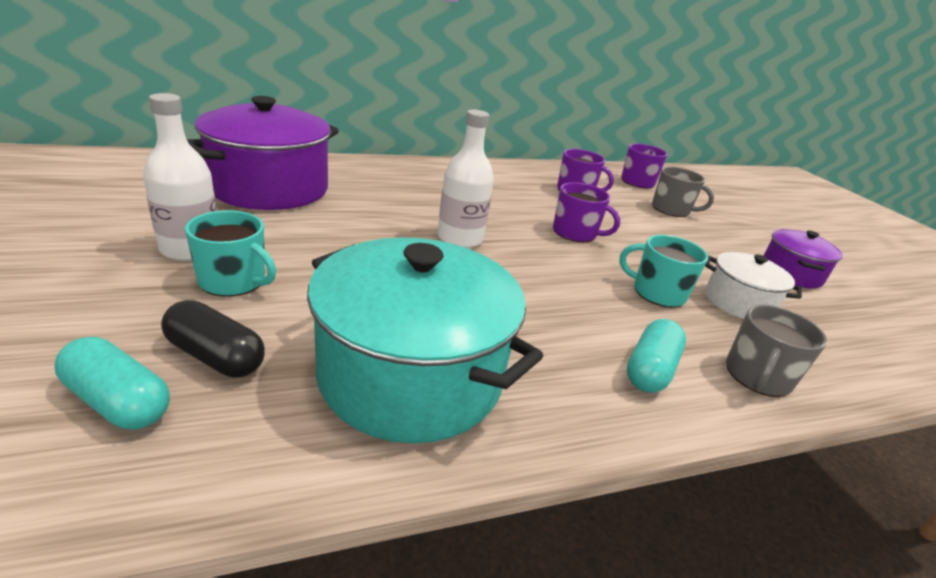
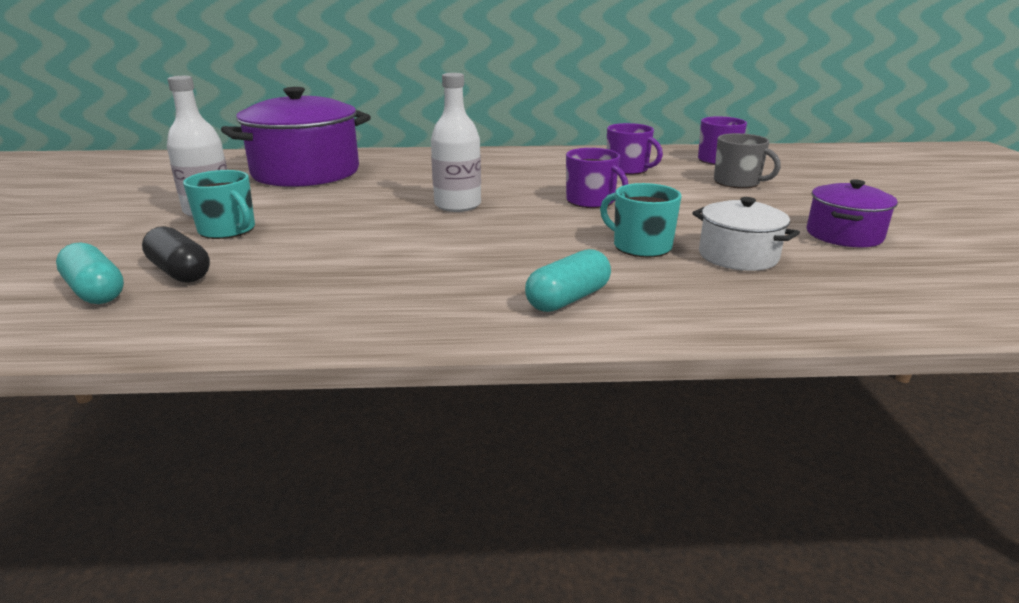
camera: 20 degrees right, 5 degrees down
turquoise pot [307,237,543,443] -> none
grey mug [726,305,827,397] -> none

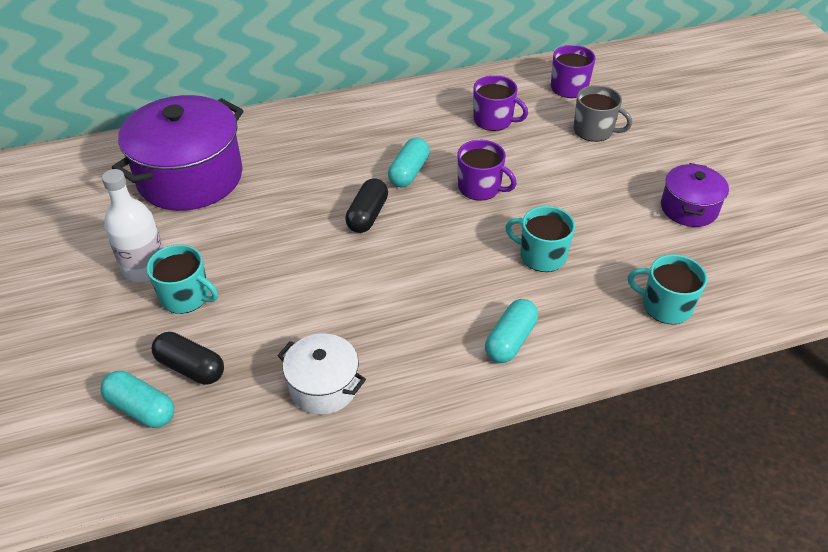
camera: 15 degrees left, 20 degrees up
white bottle [431,73,481,212] -> black capsule [345,178,388,233]
white pot [692,197,800,271] -> white pot moved to [277,333,366,414]
none -> turquoise capsule [388,137,430,187]
none -> turquoise mug [628,254,707,324]

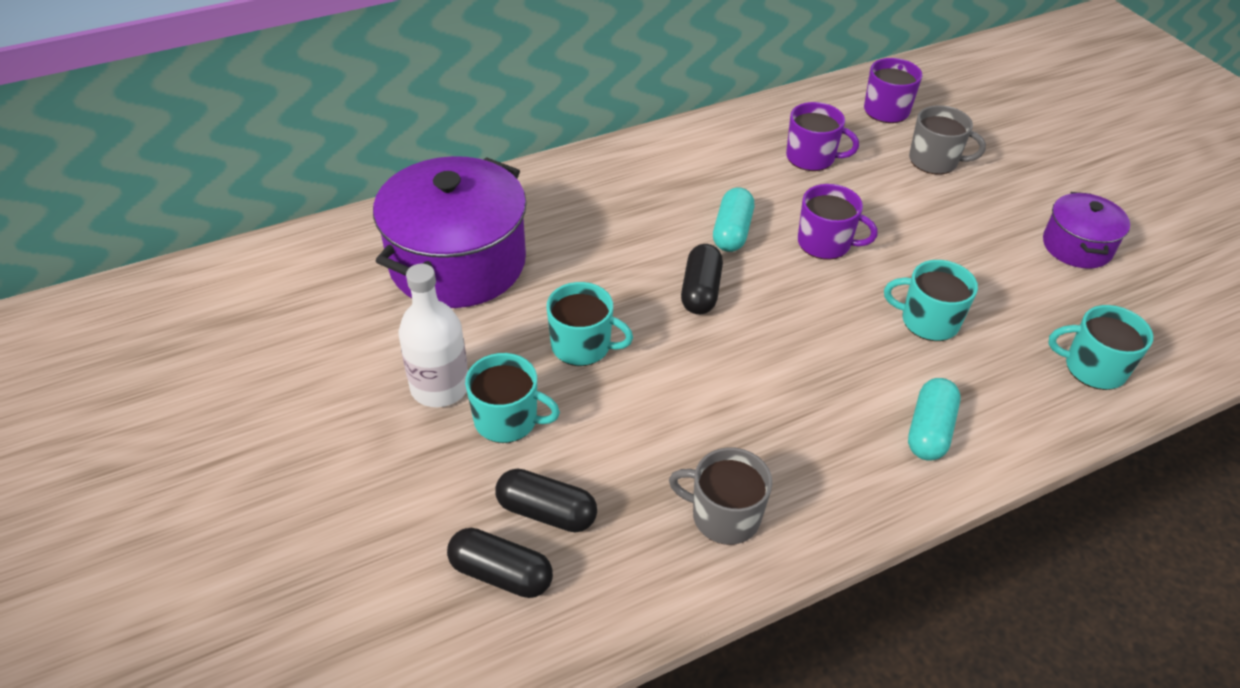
camera: 10 degrees left, 0 degrees up
turquoise capsule [100,371,174,428] -> black capsule [447,528,553,598]
white pot [277,333,366,414] -> grey mug [669,447,772,545]
none -> turquoise mug [547,282,633,366]

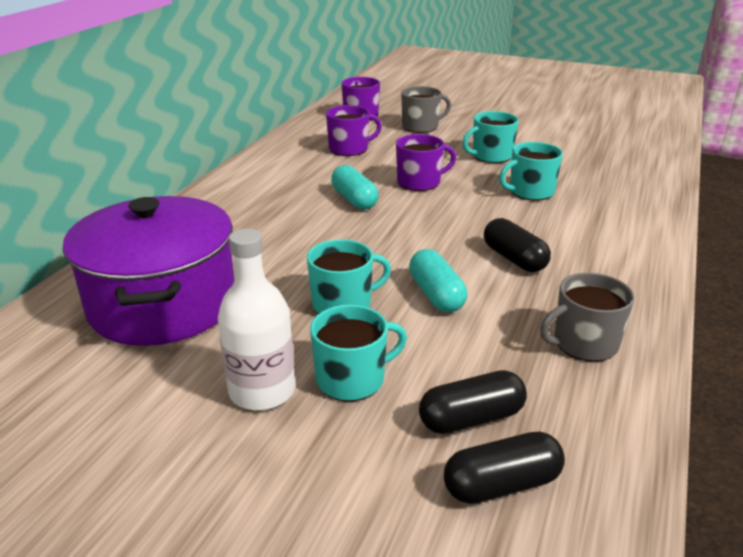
camera: 40 degrees left, 15 degrees down
black capsule [681,244,723,314] -> black capsule moved to [484,218,551,272]
turquoise capsule [908,378,961,461] -> turquoise capsule moved to [409,249,467,312]
purple pot [1043,192,1130,269] -> none
turquoise mug [1048,305,1153,390] -> turquoise mug moved to [462,111,519,163]

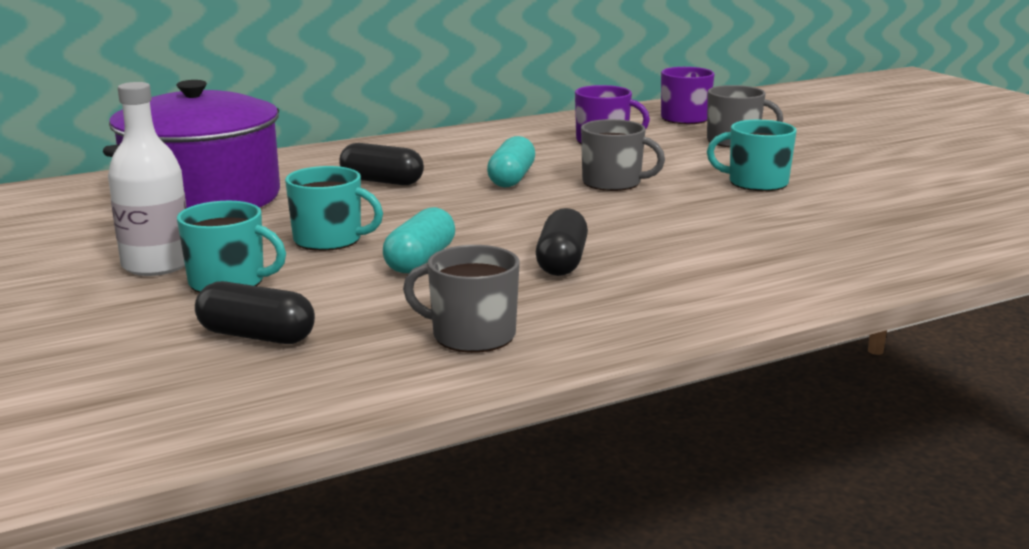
camera: 40 degrees right, 10 degrees down
purple mug [396,134,456,191] -> grey mug [581,119,665,191]
black capsule [444,432,565,504] -> black capsule moved to [339,143,424,185]
turquoise mug [499,142,563,200] -> none

